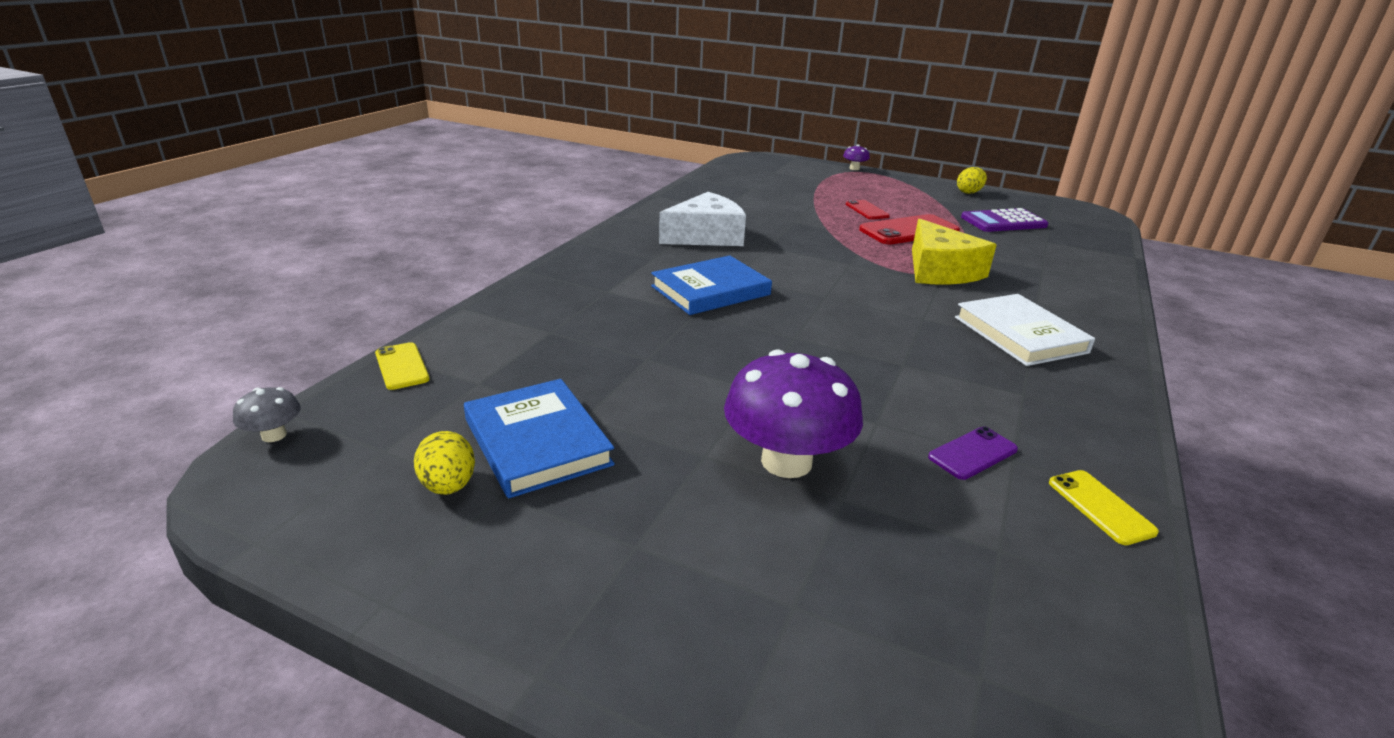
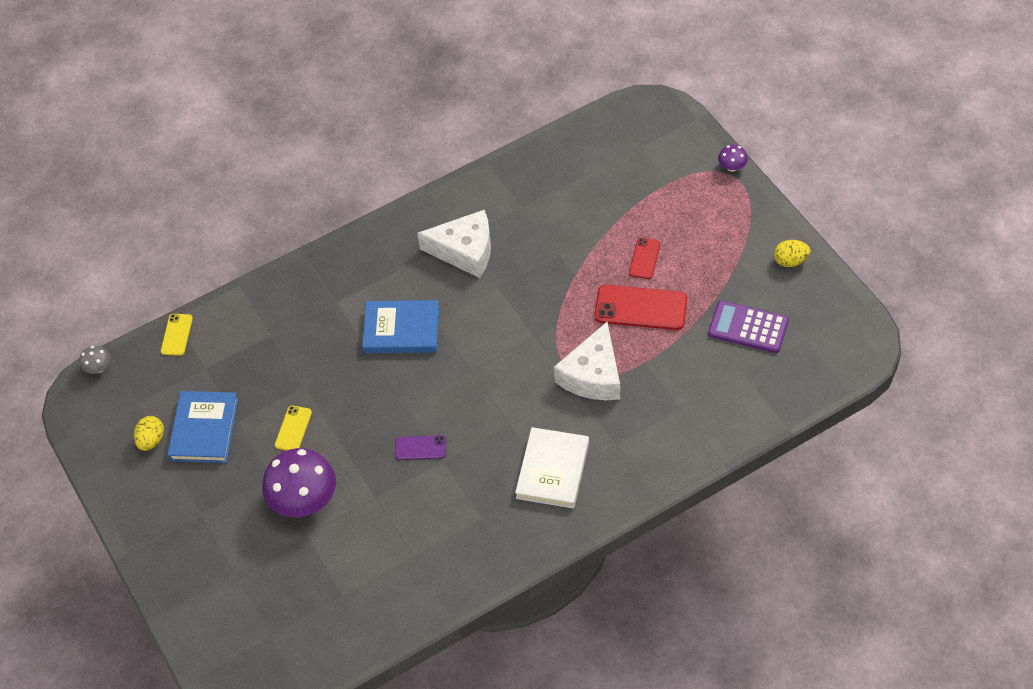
camera: 40 degrees right, 25 degrees up
yellow cheese [912,219,996,284] -> white cheese [554,322,620,400]
purple phone [928,427,1018,480] -> purple phone moved to [395,435,446,460]
yellow phone [1049,470,1159,545] -> yellow phone moved to [275,405,312,451]

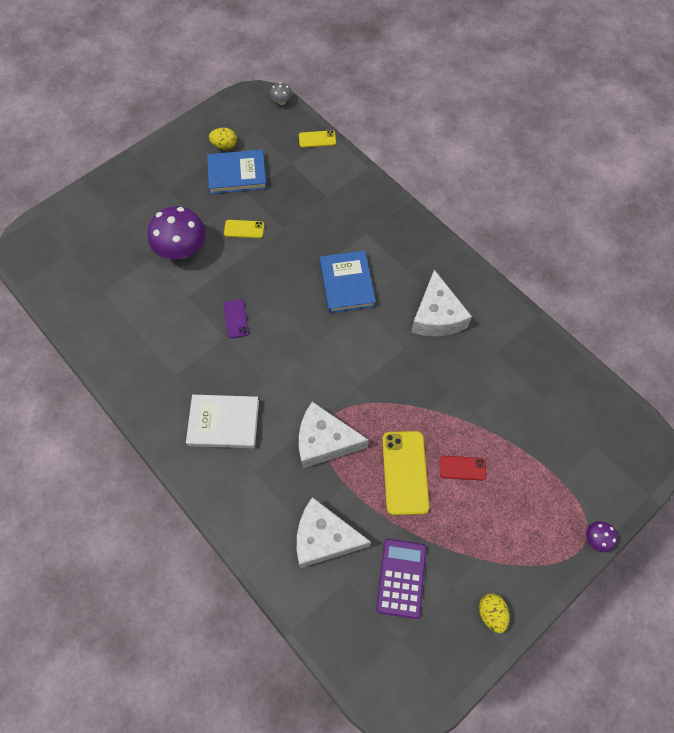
camera: 75 degrees right, 10 degrees up
red phone [594,285,687,330] -> yellow phone [382,431,430,515]
none -> white cheese [297,497,371,568]

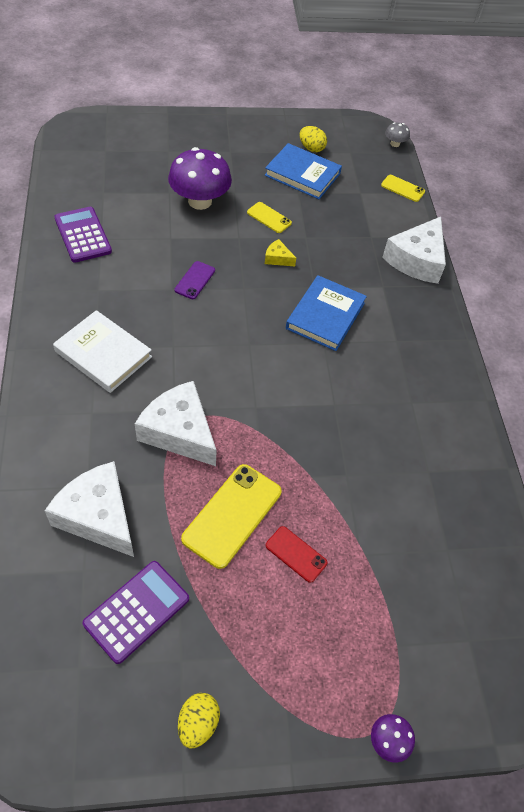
camera: 30 degrees right, 10 degrees down
white cheese [411,270,472,336] -> white cheese moved to [382,217,446,284]
none -> purple calculator [54,207,112,263]
none -> yellow cheese [265,239,296,266]

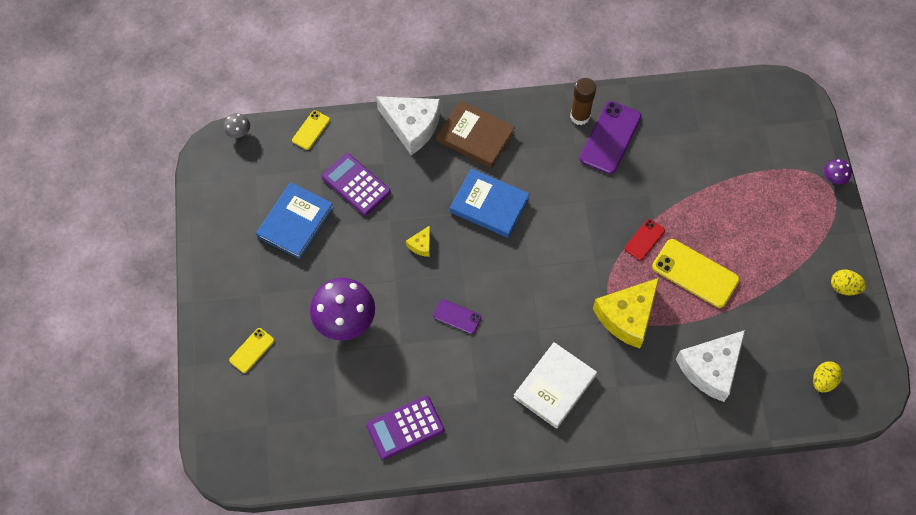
camera: 85 degrees left, 10 degrees up
purple calculator [83,561,189,664] -> purple calculator moved to [322,153,391,216]
white cheese [135,381,217,466] -> yellow cheese [593,278,659,349]
yellow phone [247,202,292,233] -> yellow phone moved to [229,328,274,373]
red phone [266,526,328,583] -> red phone moved to [625,219,665,261]
yellow egg [299,126,327,152] -> yellow egg moved to [813,361,843,393]
none -> brown book [437,100,515,168]
none -> brown glue stick [570,78,596,125]
none -> purple phone [580,101,641,174]

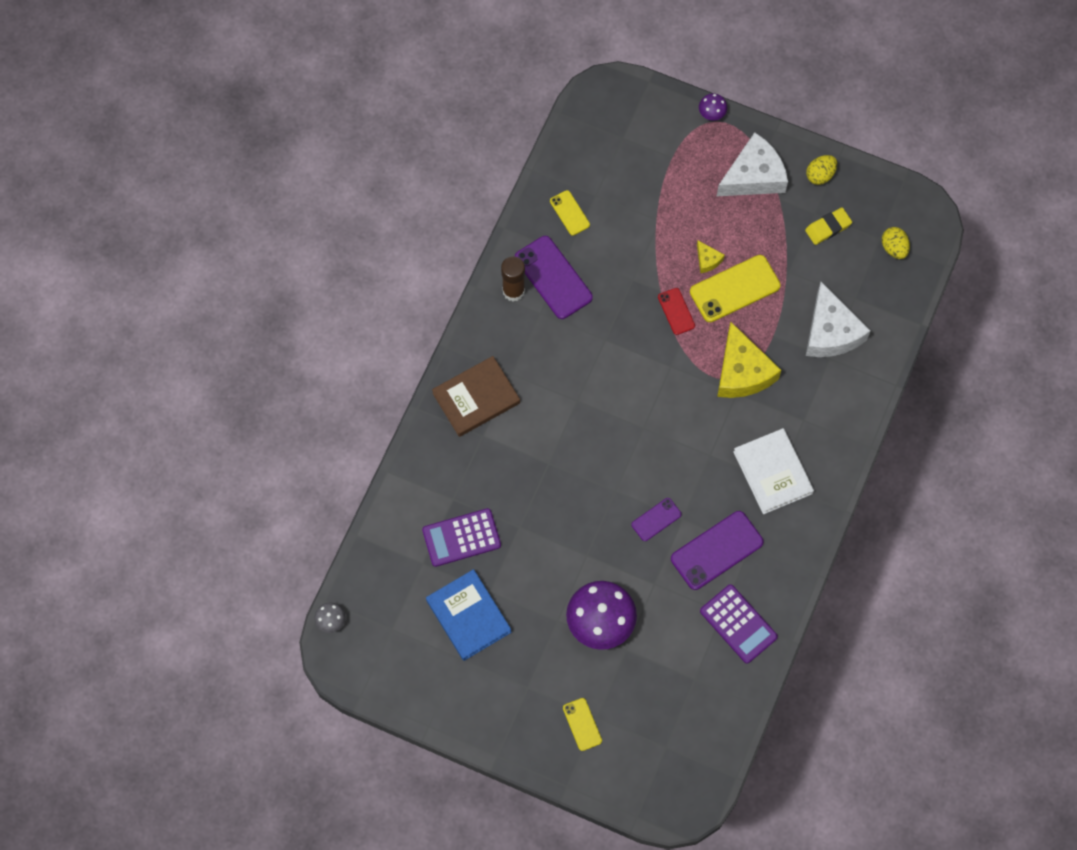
camera: 60 degrees left, 5 degrees up
yellow phone [292,110,330,150] -> yellow phone moved to [550,190,590,235]
purple calculator [366,396,444,460] -> purple calculator turned 45 degrees counterclockwise [700,584,778,663]
white cheese [376,96,440,155] -> white cheese moved to [717,132,788,196]
yellow cheese [406,226,430,257] -> yellow cheese moved to [697,241,725,273]
blue book [450,168,530,238] -> none
none -> purple phone [671,511,764,590]
none -> yellow eraser [805,208,852,245]

